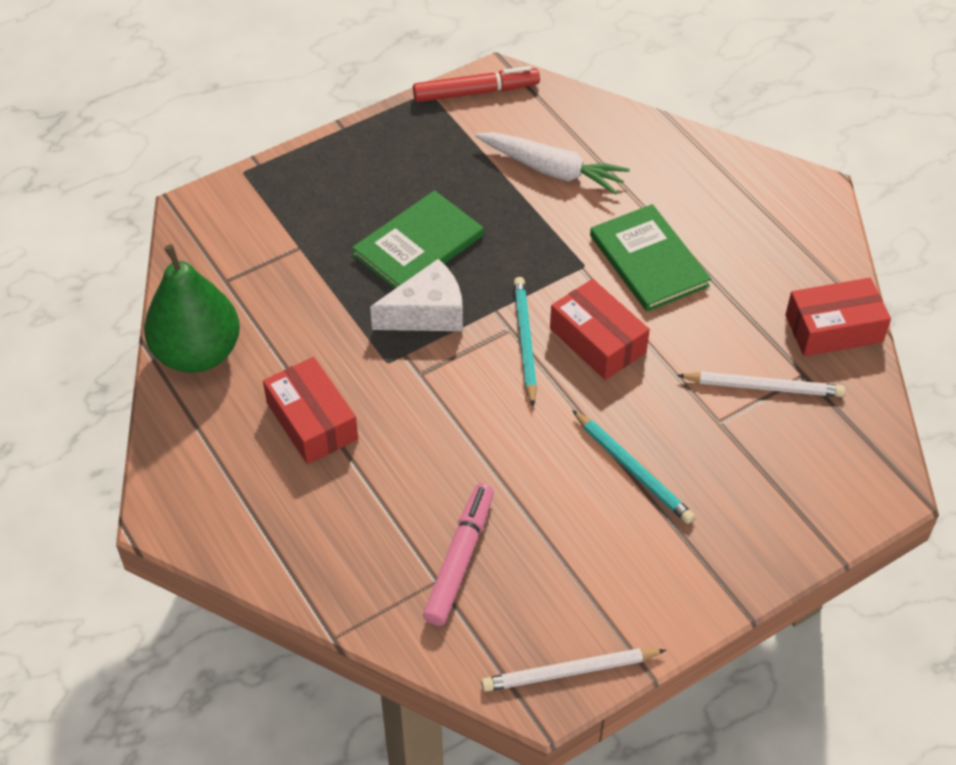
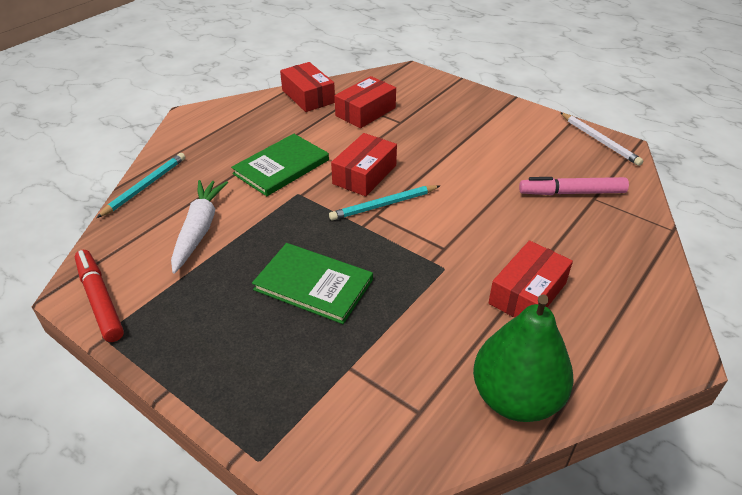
camera: 110 degrees left, 10 degrees down
white cheese [370,259,463,331] -> none
turquoise pencil [572,410,695,524] -> turquoise pencil moved to [96,153,185,218]
white pencil [677,372,845,397] -> red box [335,76,396,128]

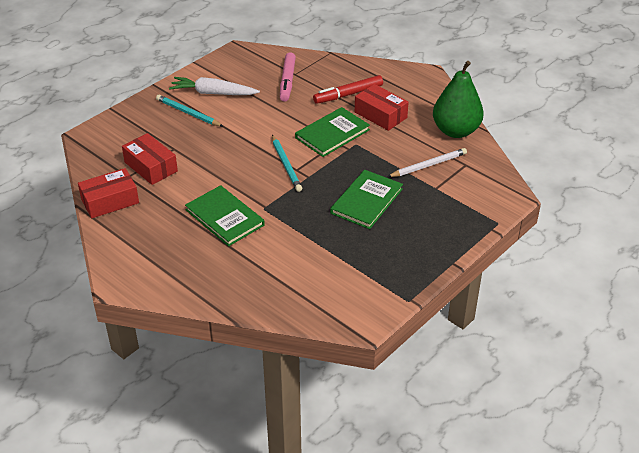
camera: 85 degrees left, 0 degrees up
red marker [75,250,124,342] -> red marker moved to [313,75,383,104]
turquoise pencil [96,153,185,218] -> turquoise pencil moved to [156,95,223,127]
white carrot [171,180,228,274] -> white carrot moved to [169,77,260,95]
red box [331,133,397,196] -> none
white pencil [560,112,644,166] -> white pencil moved to [387,148,467,177]
none -> green book [295,107,370,157]

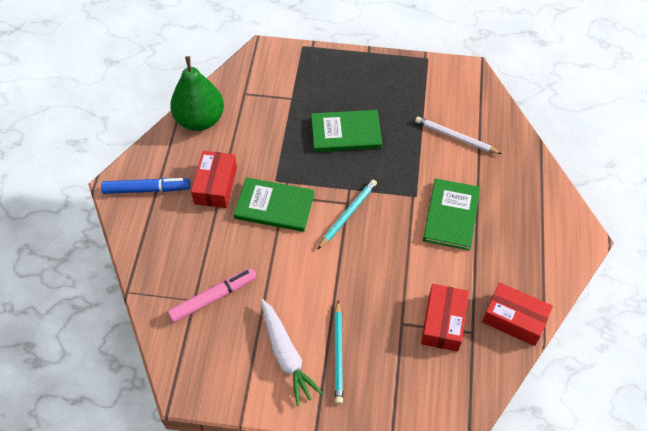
camera: 125 degrees left, 15 degrees up
red marker [313,75,383,104] -> none
white pencil [387,148,467,177] -> white pencil moved to [415,117,502,154]
none -> blue marker [101,178,190,194]

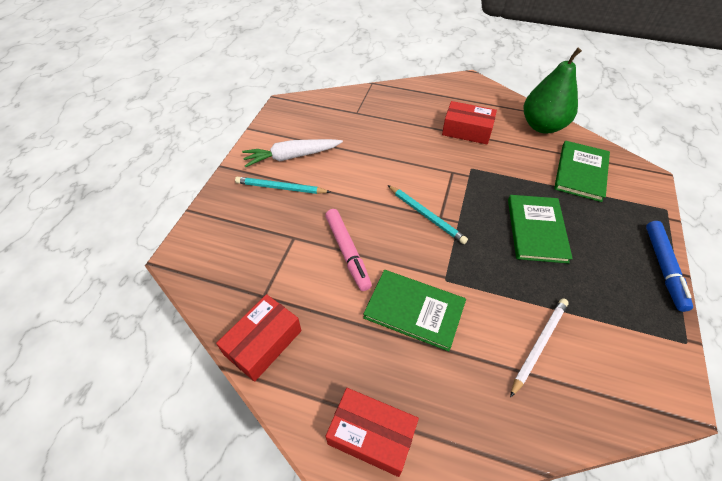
camera: 100 degrees right, 5 degrees down
blue marker [101,178,190,194] -> blue marker moved to [646,221,693,312]
pink marker [168,268,257,323] -> pink marker moved to [325,209,372,291]
green book [234,177,314,232] -> green book moved to [554,141,610,202]
red box [421,284,469,352] -> red box moved to [326,388,419,477]

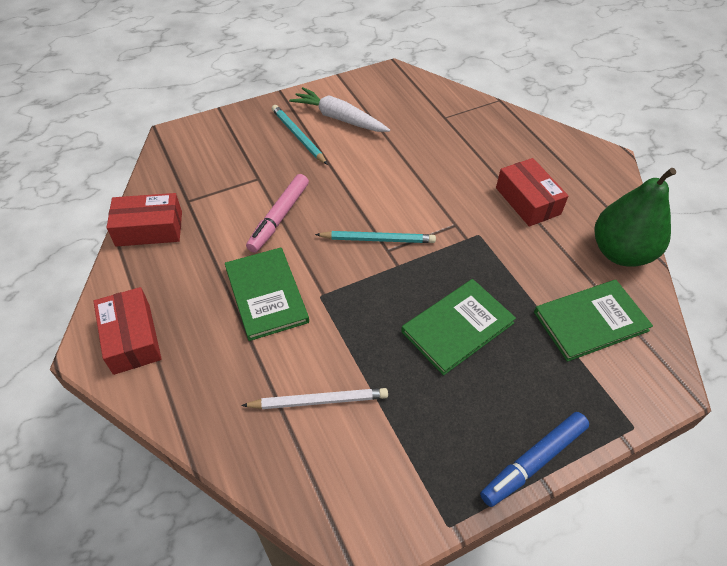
camera: 45 degrees right, 0 degrees up
turquoise pencil [388,185,468,244] -> turquoise pencil turned 90 degrees counterclockwise [315,231,436,243]

